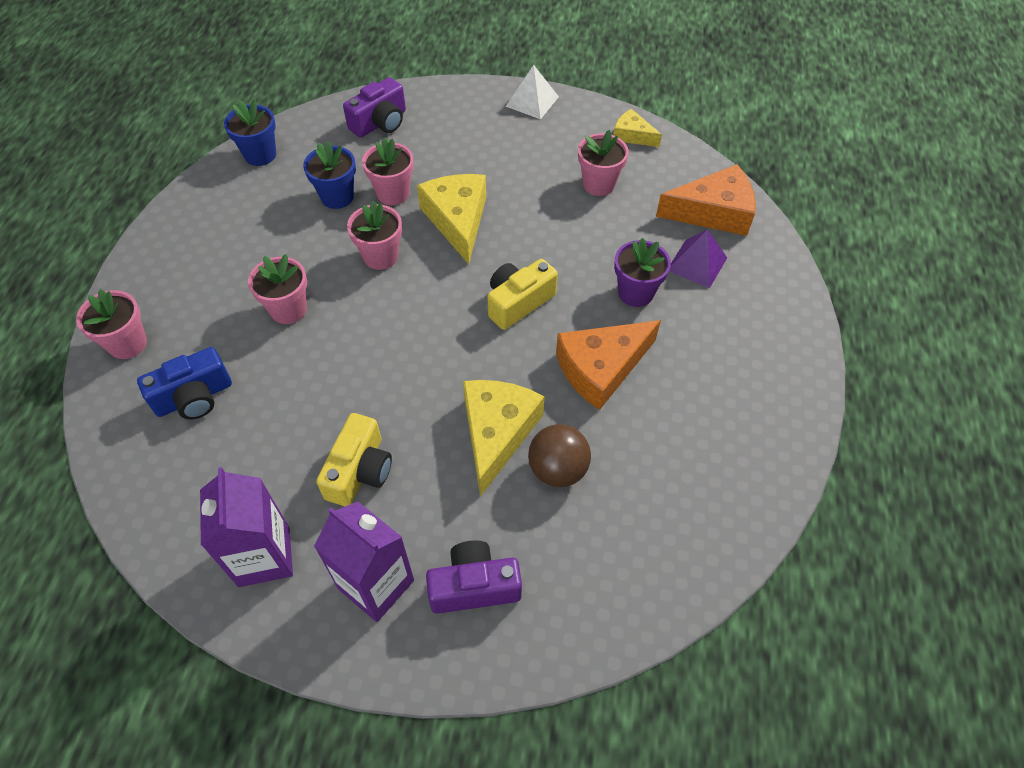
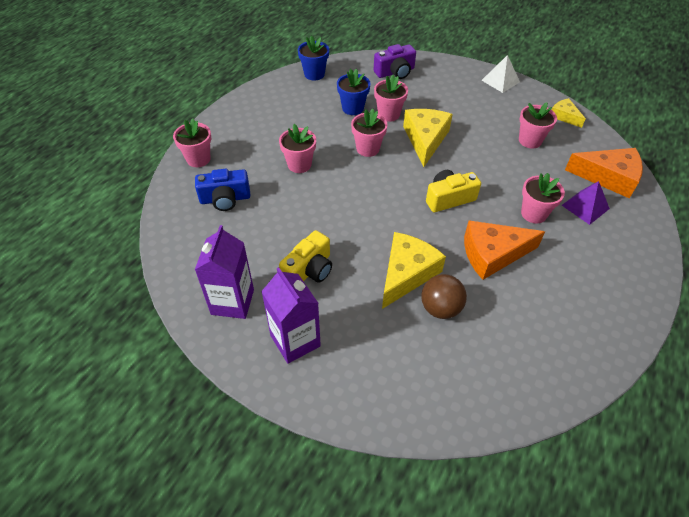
camera: 20 degrees right, 5 degrees down
purple camera [426,541,522,614] -> none
purple flower pot [614,238,671,307] -> pink flower pot [521,173,565,223]

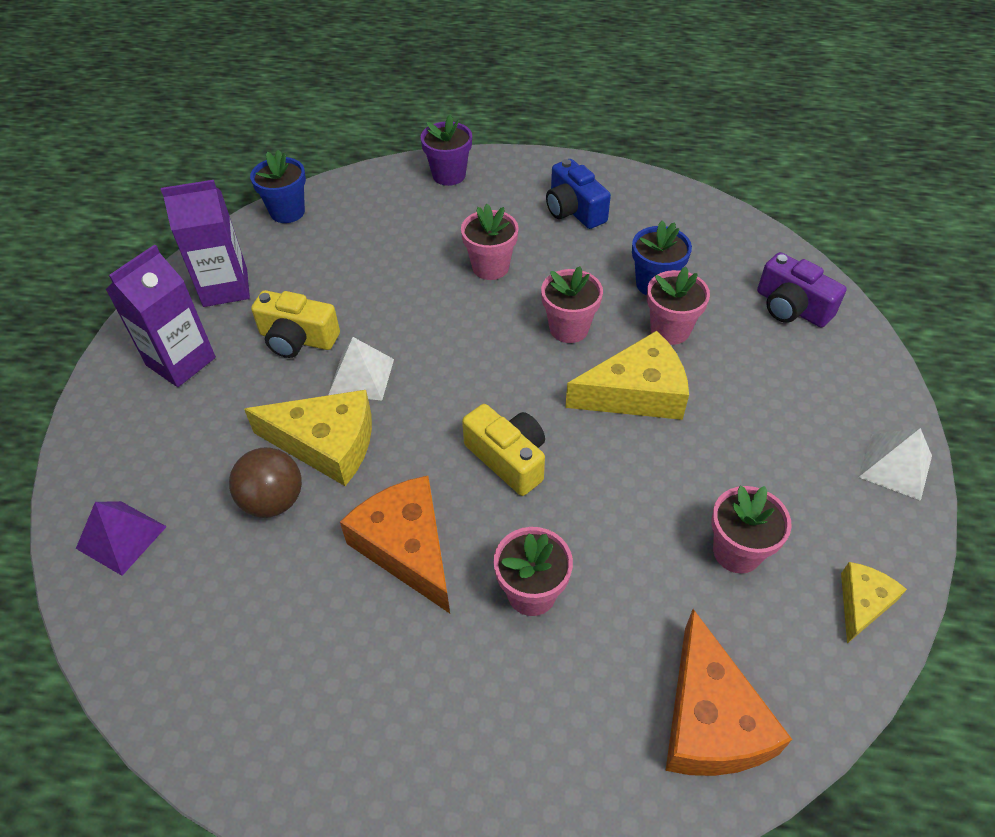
camera: 70 degrees right, 0 degrees up
pink flower pot [173,118,211,167] -> purple flower pot [421,114,472,186]
blue camera [195,169,250,211] -> blue camera moved to [546,159,611,229]
blue flower pot [298,35,329,80] -> blue flower pot moved to [250,149,306,223]
purple pyramid [562,181,610,225] -> purple pyramid moved to [76,501,167,576]
none -> white pyramid [328,337,394,401]

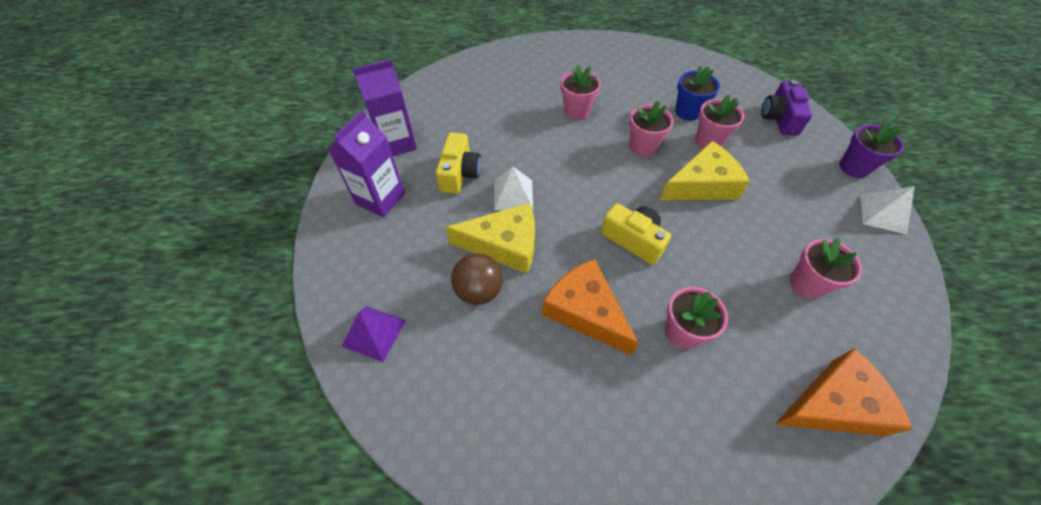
camera: 10 degrees left, 5 degrees up
blue flower pot [250,149,306,223] -> none
yellow camera [251,290,340,358] -> yellow camera turned 90 degrees counterclockwise [436,132,481,194]
purple flower pot [421,114,472,186] -> purple flower pot moved to [839,121,904,178]
blue camera [546,159,611,229] -> none
orange cheese [666,609,793,776] -> orange cheese turned 90 degrees counterclockwise [775,348,913,436]
purple camera [757,252,847,328] -> purple camera turned 60 degrees clockwise [761,80,813,136]
yellow cheese [841,562,907,644] -> none

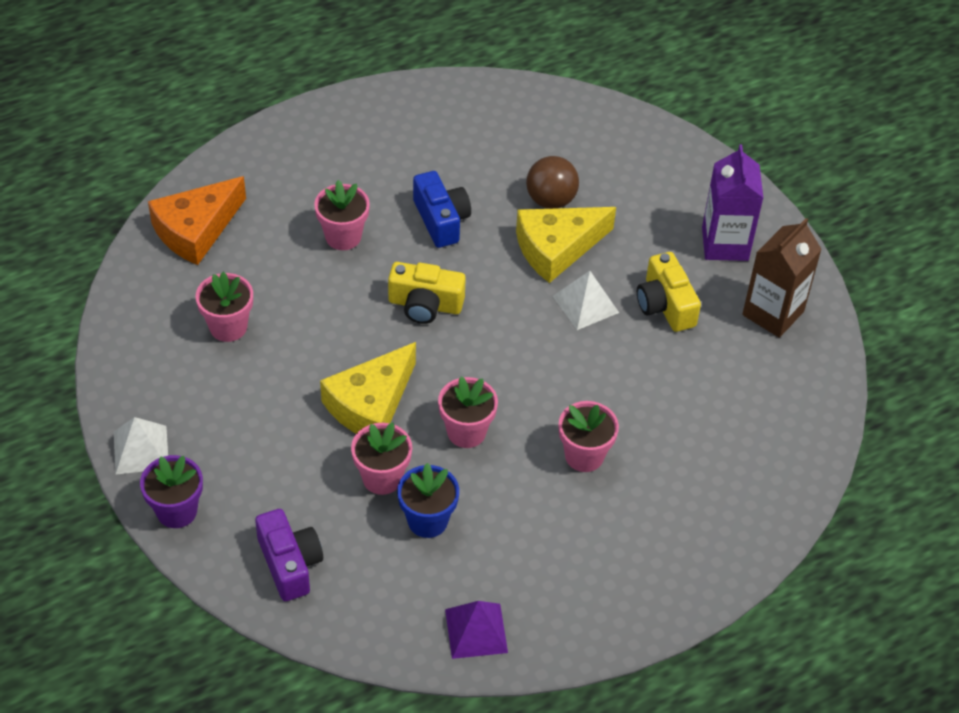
camera: 150 degrees right, 5 degrees down
purple pyramid [342,306,406,362] -> purple pyramid moved to [445,601,508,659]
purple carton [353,59,417,156] -> brown carton [742,218,822,338]
orange cheese [542,259,639,355] -> blue camera [413,171,471,248]

